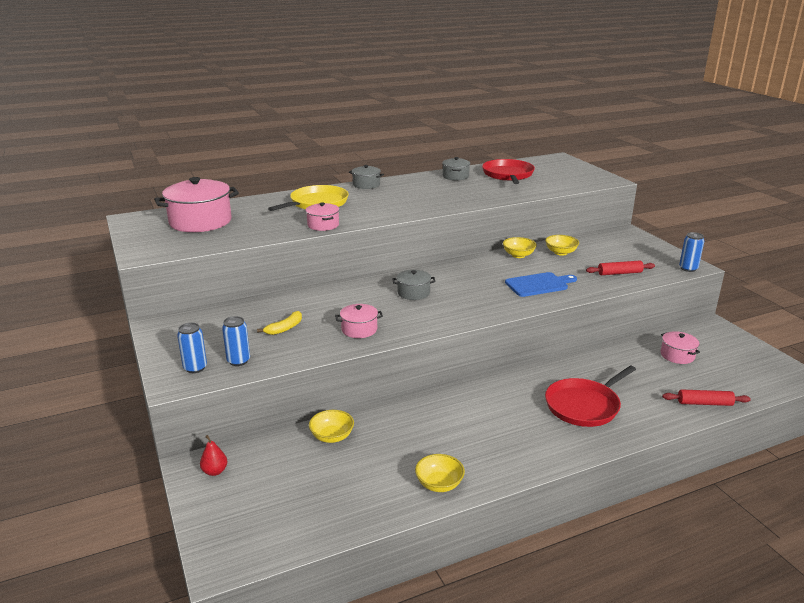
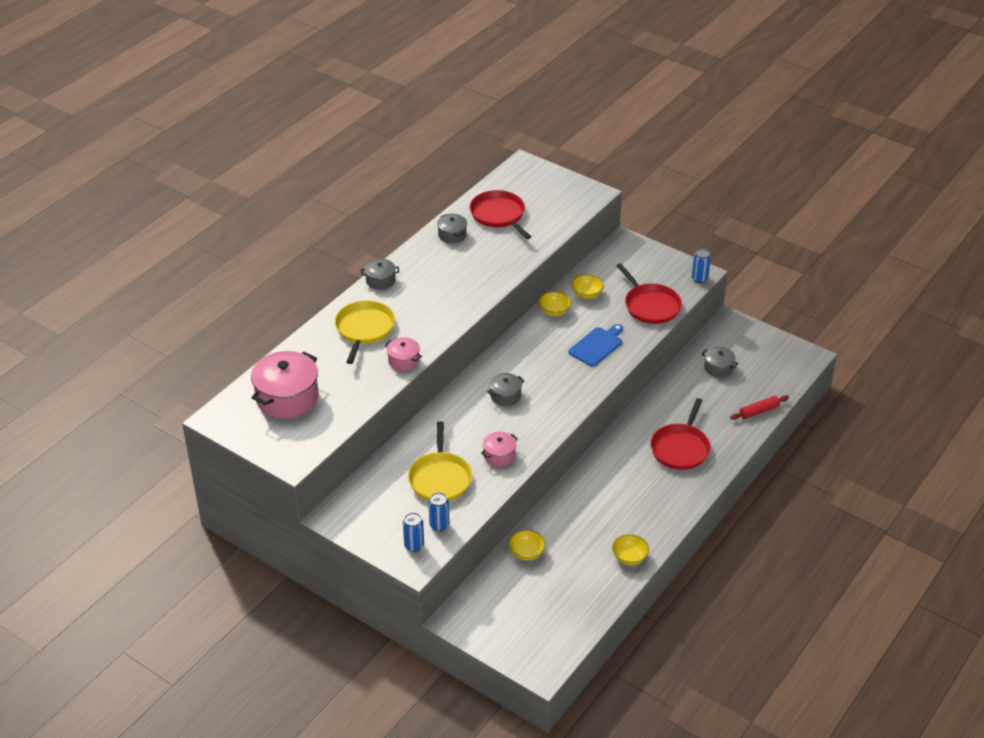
camera: 30 degrees left, 15 degrees up
red pear [200,435,228,476] -> none
yellow banana [257,311,302,335] -> yellow pan [408,421,472,501]
red rolling pin [586,261,655,275] -> red pan [616,263,682,324]
pink pot [660,331,700,364] -> grey pot [702,347,738,377]

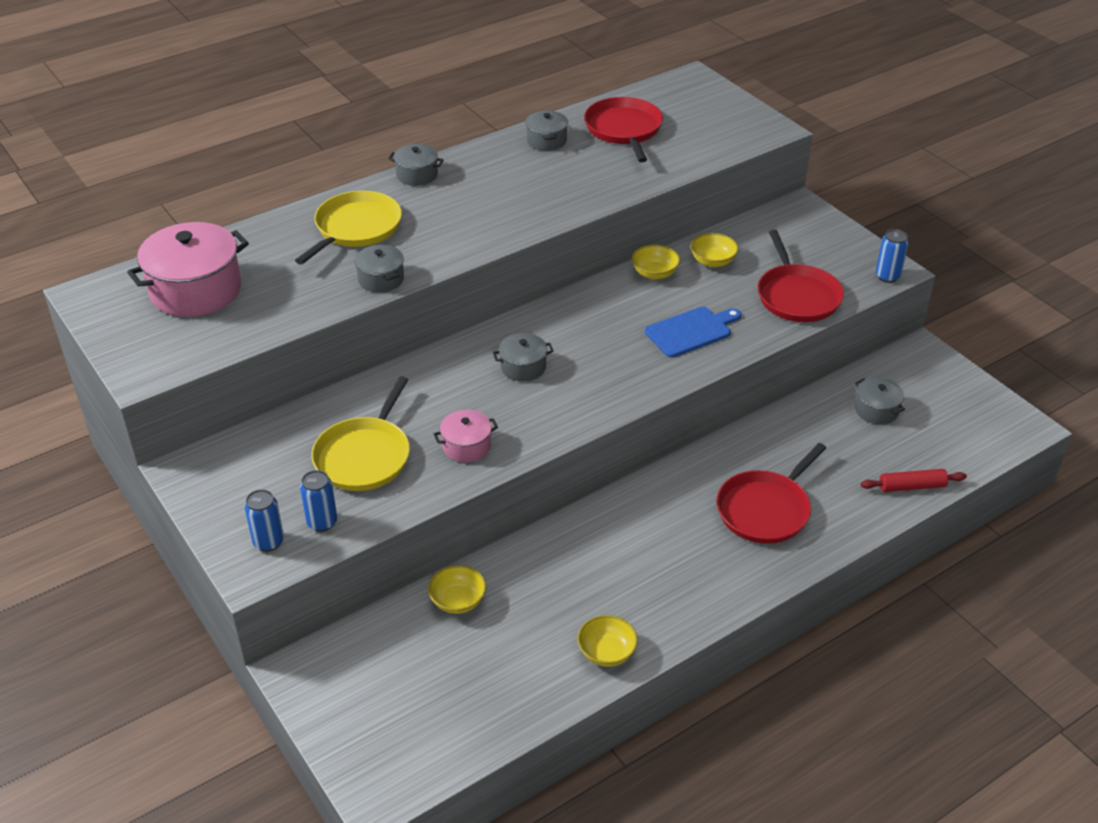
camera: 20 degrees right, 0 degrees up
pink pot [385,337,422,371] -> grey pot [354,245,404,292]

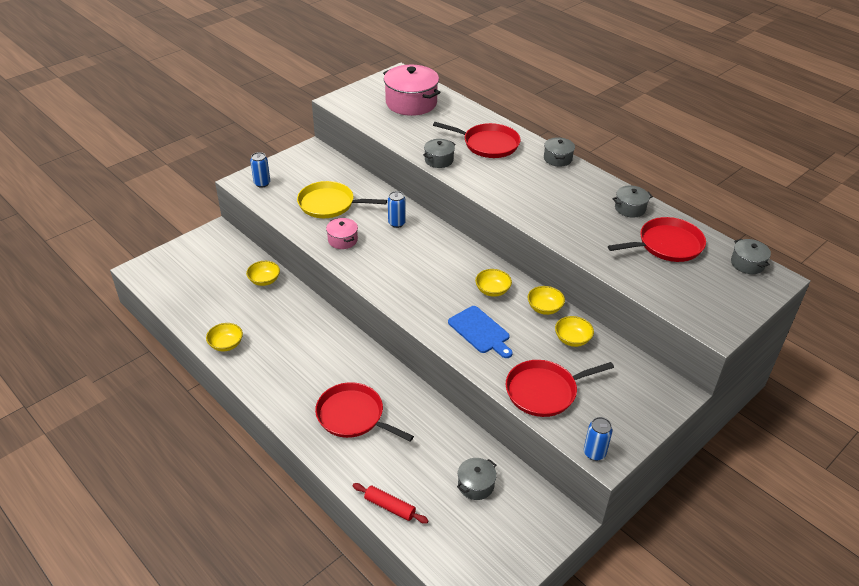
camera: 80 degrees right, 0 degrees up
yellow pan [295,191,402,265] -> red pan [433,122,520,158]
blue can [300,470,337,532] -> blue can moved to [388,191,406,228]
grey pot [493,333,554,382] -> grey pot moved to [731,239,771,274]
red rolling pin [861,469,967,492] -> red rolling pin turned 45 degrees counterclockwise [353,483,429,524]
none -> yellow bowl [475,269,512,297]

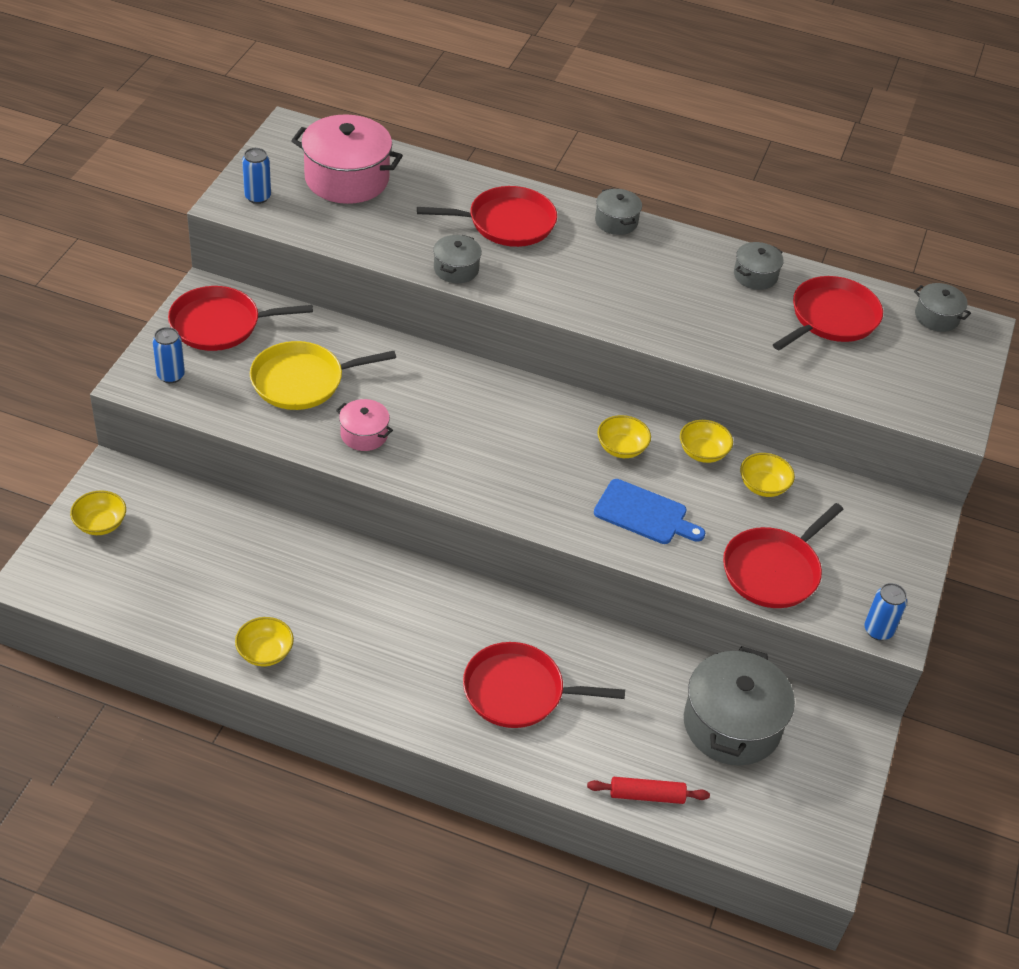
camera: 30 degrees left, 5 degrees up
yellow bowl [246,261,280,286] -> yellow bowl moved to [70,490,126,535]
blue can [388,191,406,228] -> blue can moved to [242,148,271,204]
grey pot [457,458,497,500] -> grey pot [684,646,795,765], size x1.95
none -> red pan [168,286,313,351]

